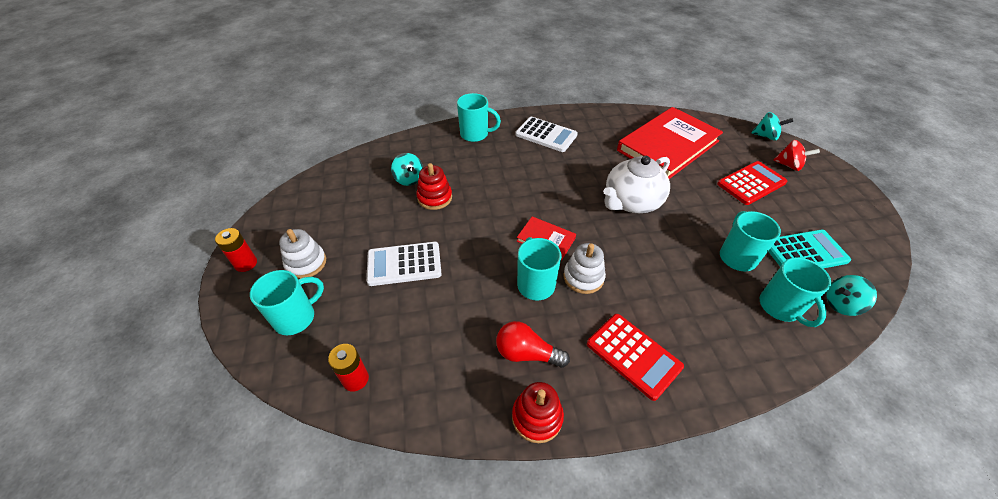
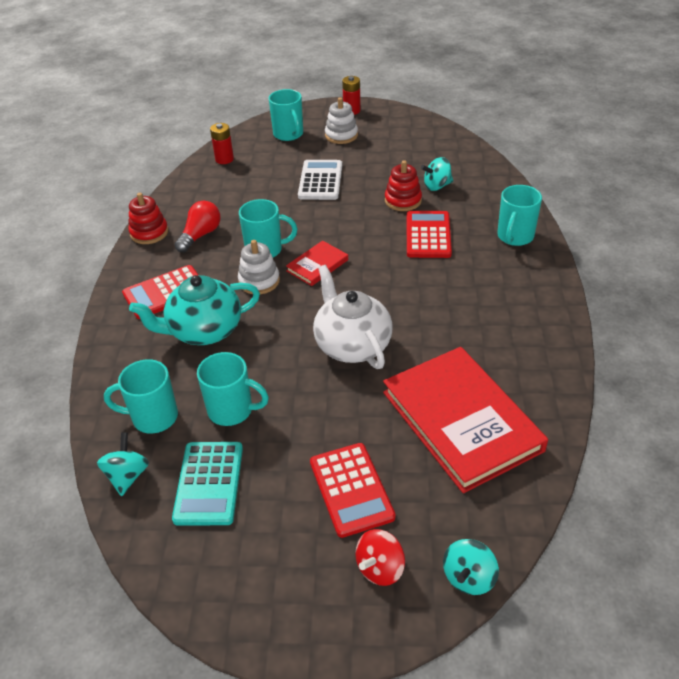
camera: 105 degrees right, 5 degrees down
white calculator [515,117,578,152] -> none
none -> turquoise teapot [129,275,260,345]
none -> red calculator [407,211,452,258]

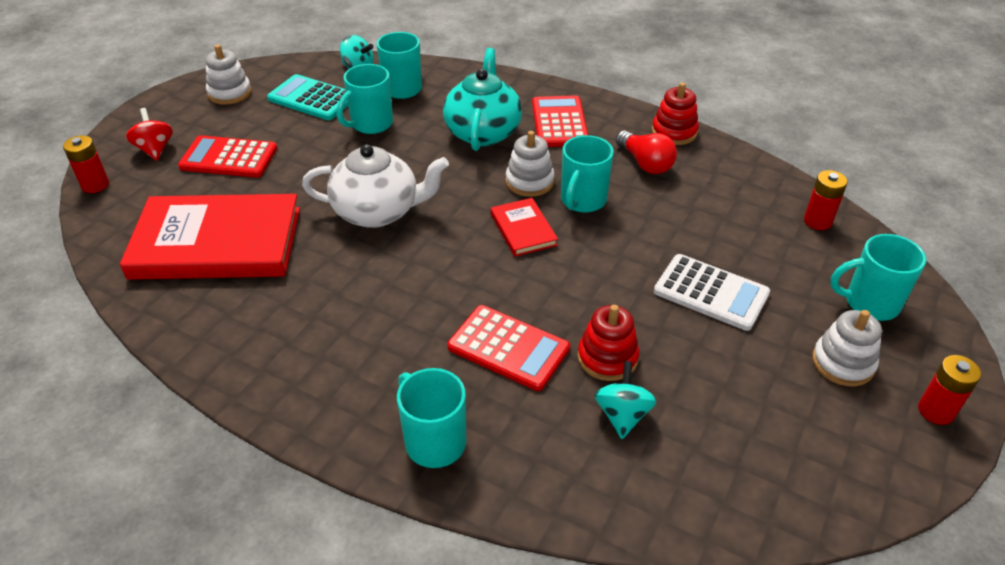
camera: 115 degrees right, 0 degrees up
turquoise spinning top [443,539,499,595] -> red battery [63,135,109,193]
none -> white stacking toy [206,45,251,105]

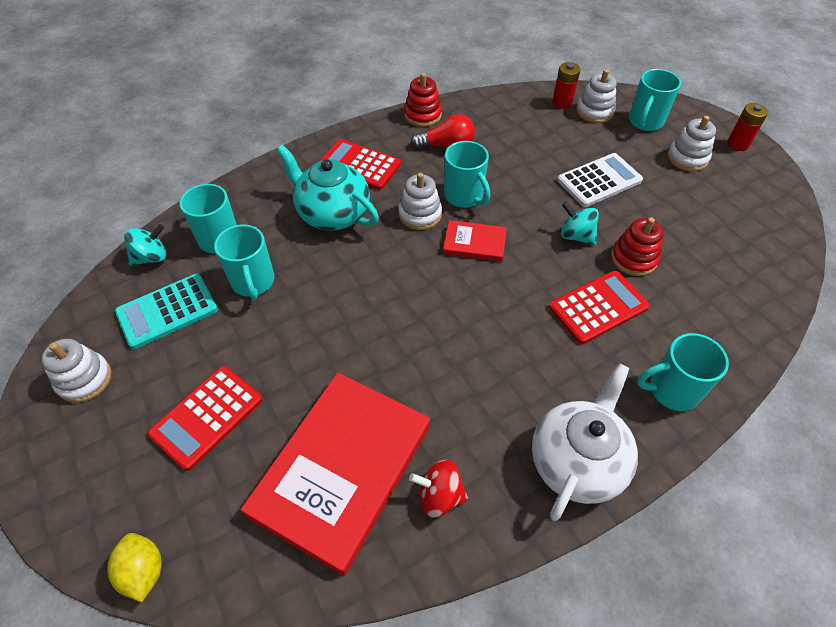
camera: 60 degrees left, 10 degrees up
red battery [63,135,109,193] -> yellow lemon [107,533,162,602]
red spinning top [126,108,173,161] -> red spinning top moved to [409,460,469,517]
white teapot [302,144,449,228] -> white teapot moved to [532,363,638,521]
turquoise spinning top [594,361,657,439] -> turquoise spinning top moved to [561,202,599,245]
none -> white stacking toy [576,69,617,123]

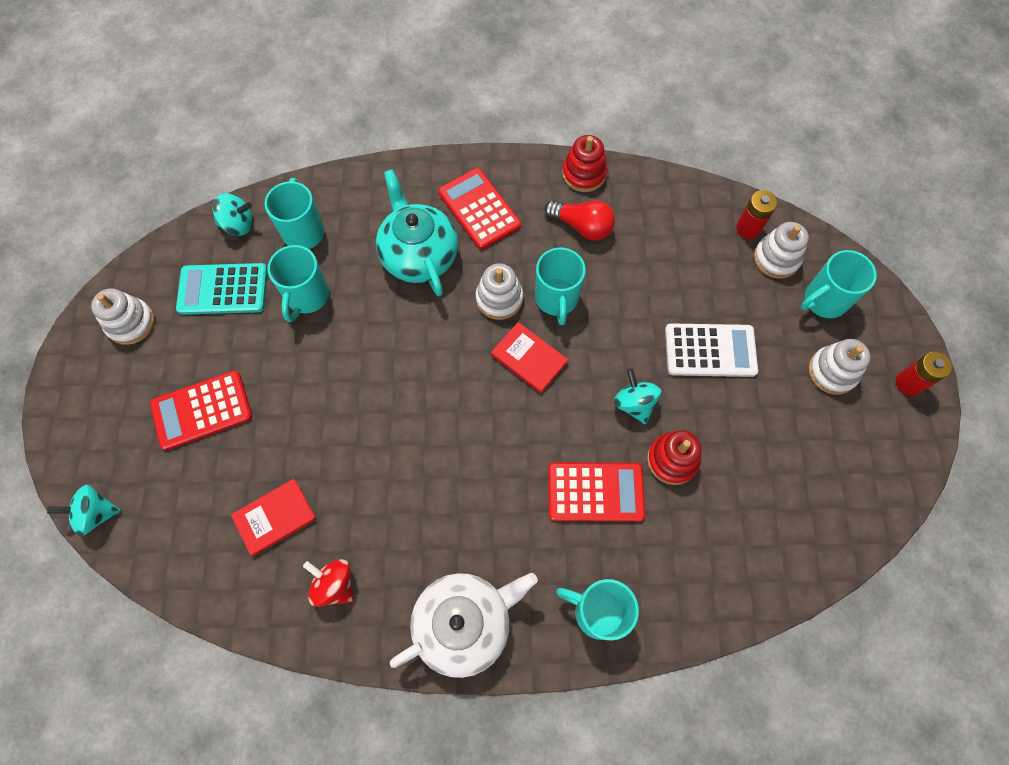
camera: 30 degrees right, 15 degrees up
yellow lemon [107,533,162,602] -> turquoise spinning top [47,484,121,537]
red book [240,373,430,576] -> red book [231,479,316,556], size x0.46

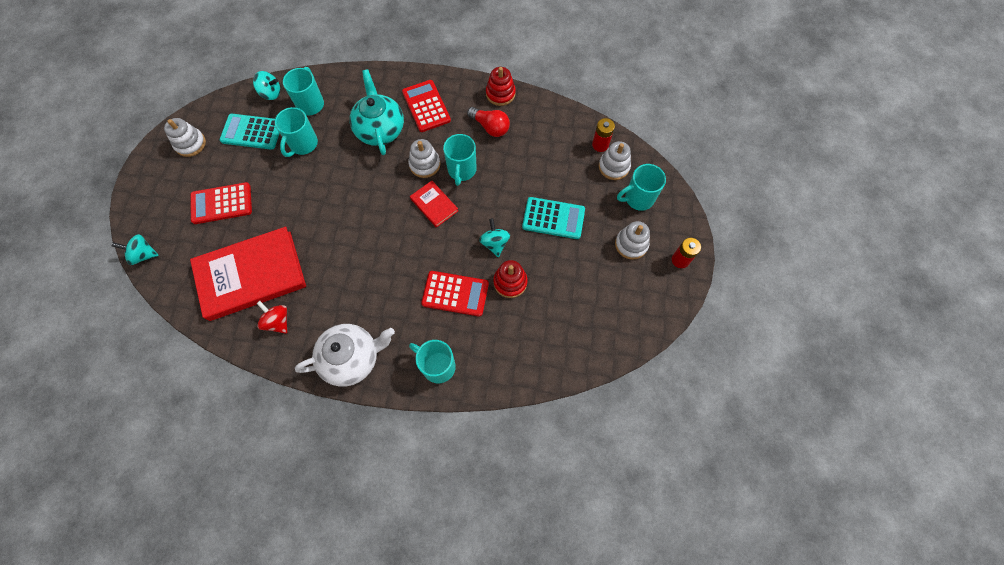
camera: 10 degrees right, 0 degrees up
red book [231,479,316,556] -> red book [190,227,306,321], size x2.19
white calculator [665,323,758,377] -> turquoise calculator [522,197,585,239]

